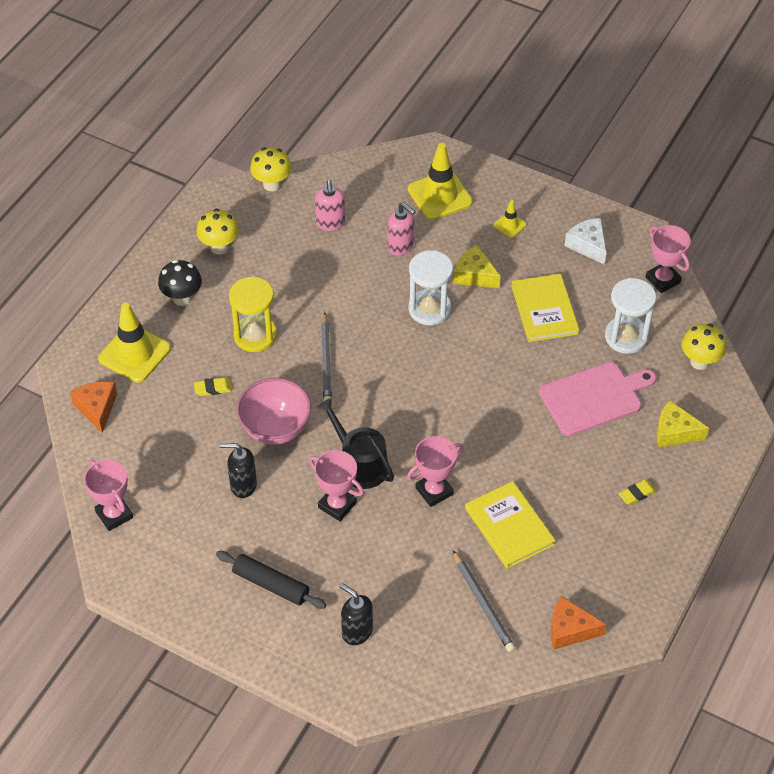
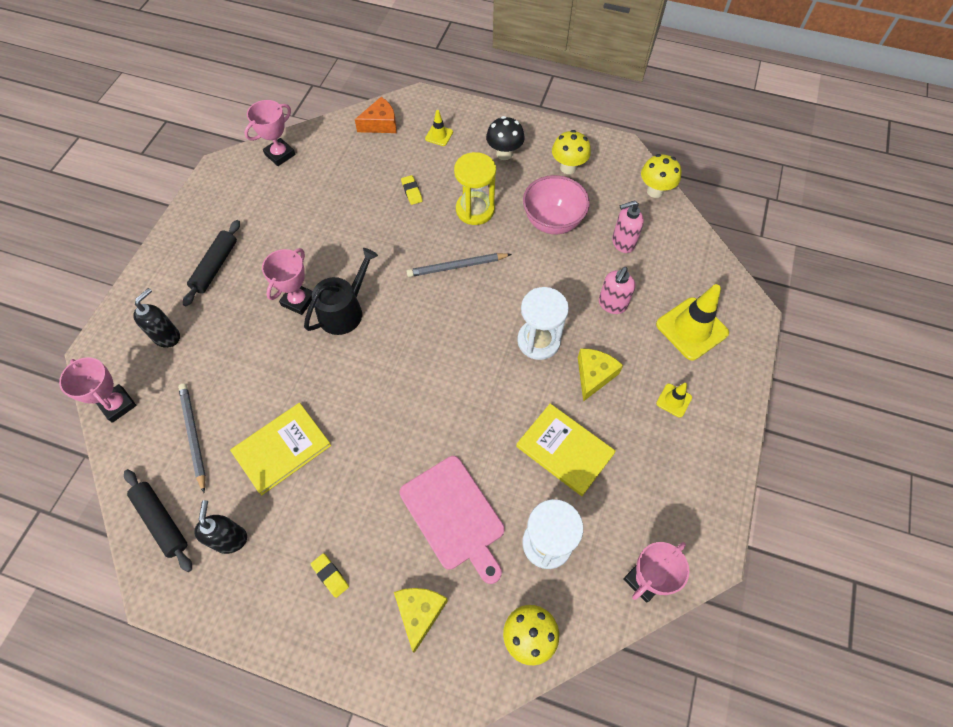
camera: 80 degrees right, 10 degrees up
yellow traffic cone [98,303,171,383] -> yellow traffic cone [425,110,453,146], size x0.49
black soap dispenser [220,443,257,498] -> black soap dispenser moved to [194,500,247,554]
pink bowl [236,378,311,445] -> pink bowl moved to [523,175,590,234]
pink trophy [407,436,464,507] -> pink trophy moved to [59,357,137,423]
grey pencil [453,550,515,652] -> grey pencil turned 105 degrees clockwise [178,384,206,493]
yellow book [511,274,579,342] -> yellow book turned 60 degrees clockwise [516,404,616,496]
orange cheese [551,596,607,650] -> black rolling pin [124,469,192,572]
white cheese [565,218,606,265] -> none

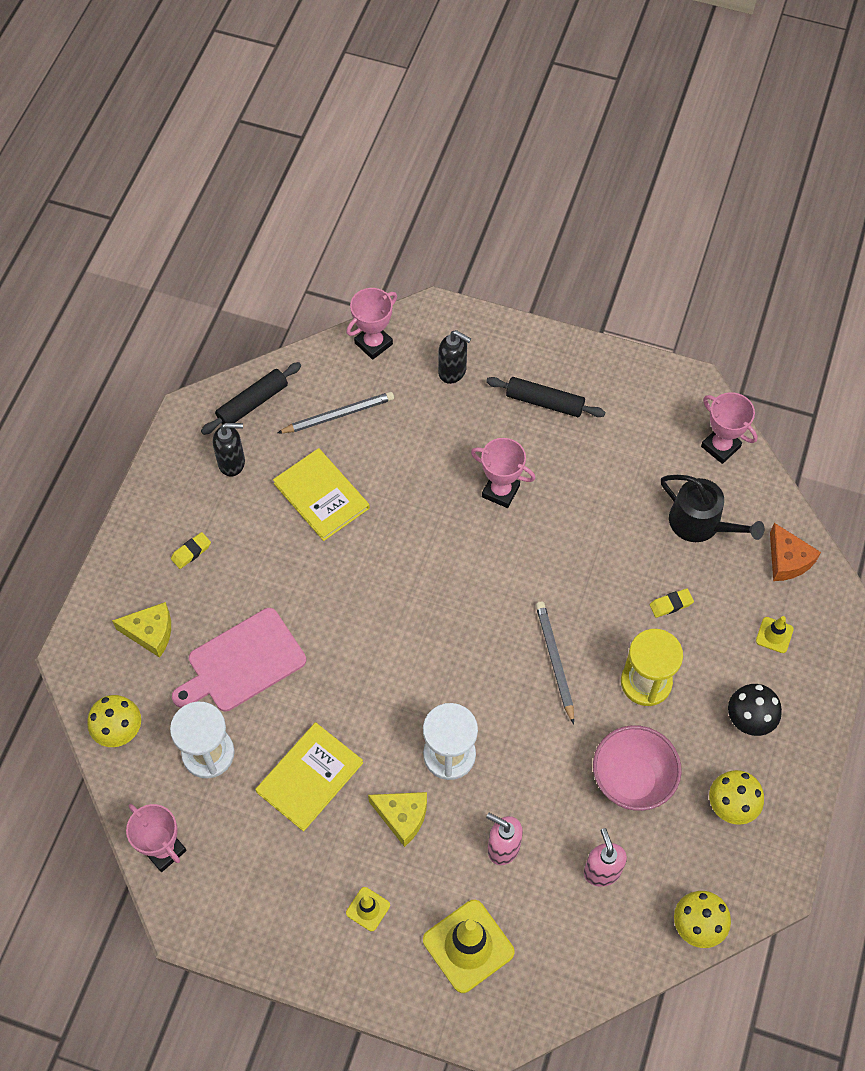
camera: 90 degrees right, 0 degrees up
black watering can [304,248,378,335] -> black watering can moved to [661,475,764,542]

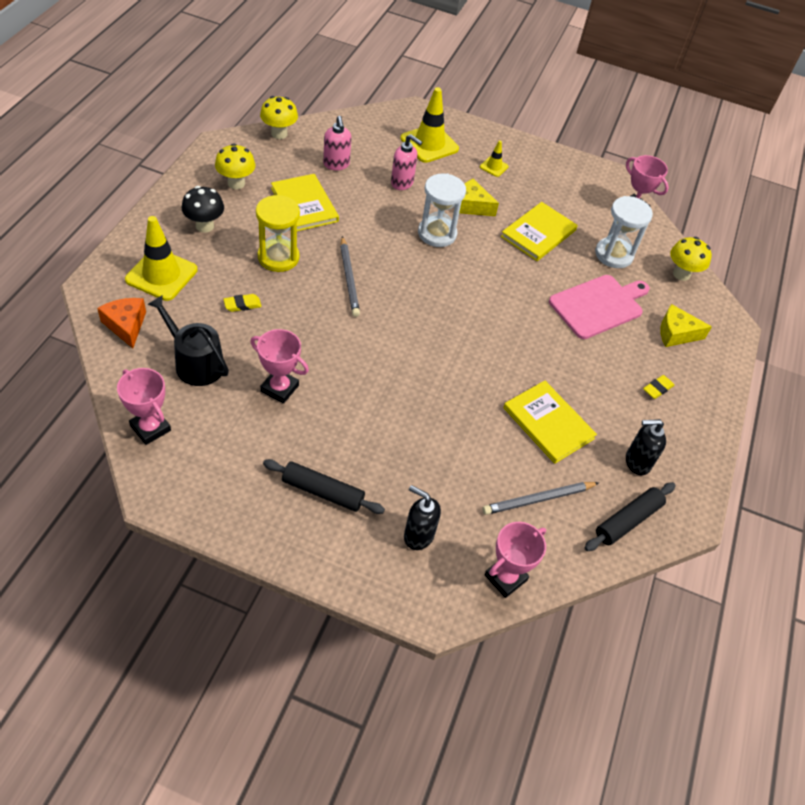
camera: 175 degrees right, 10 degrees down
pink trophy [471,438,535,508] -> pink trophy moved to [250,329,309,404]
pink bowl [593,725,682,811] -> yellow book [271,174,339,231]
yellow traffic cone [756,616,794,653] -> yellow traffic cone [125,216,197,301], size x2.04

